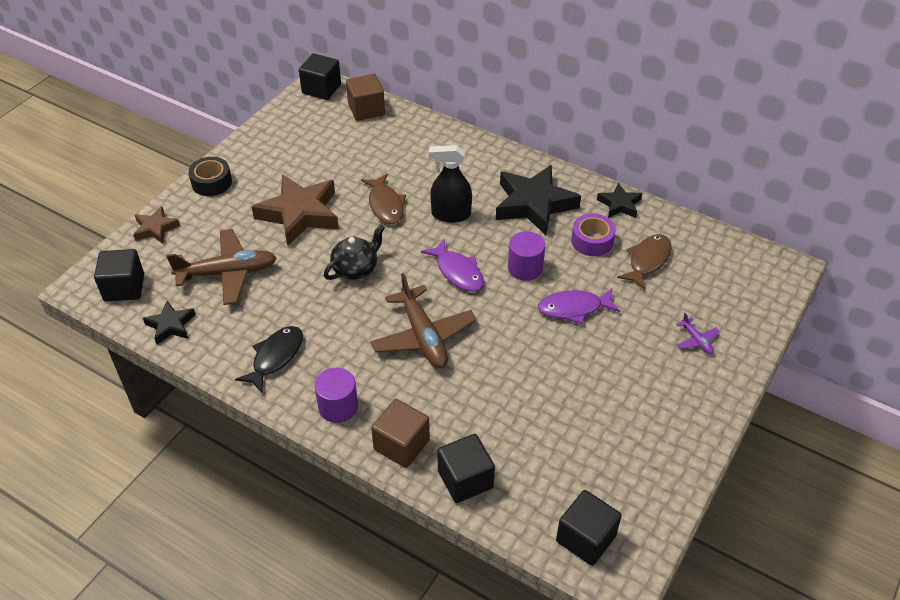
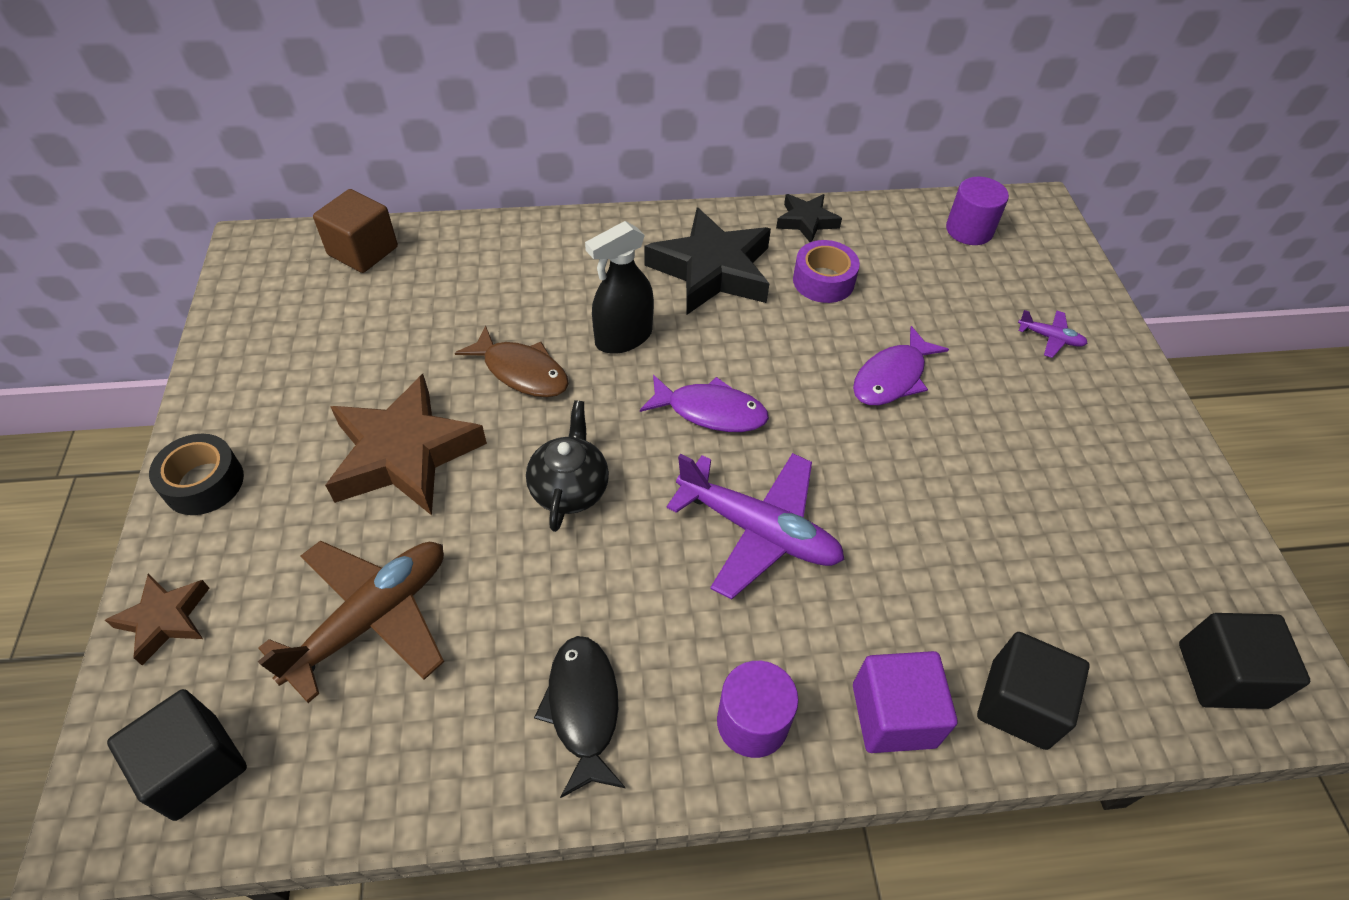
camera: 40 degrees left, 5 degrees up
black star [143,301,195,345] -> none
black cube [299,53,341,100] -> none
brown plane [370,273,476,368] -> purple plane [667,453,845,600]
brown cube [371,399,430,468] -> purple cube [853,651,957,753]
purple cylinder [508,231,545,281] -> purple cylinder moved to [946,177,1009,245]
brown fish [617,234,672,290] -> none

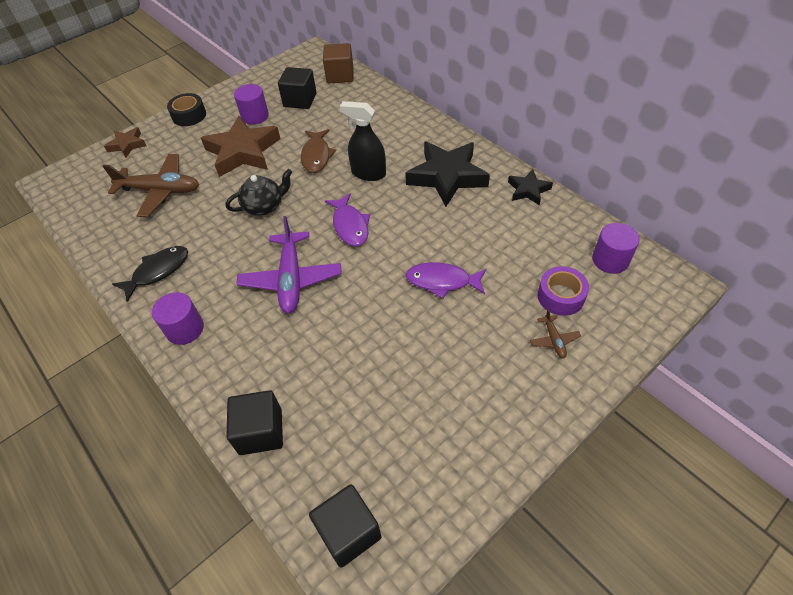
camera: 60 degrees right, 0 degrees up
black cube [107,689,247,821] -> black cube moved to [278,67,317,109]
purple tape [793,240,860,303] -> purple tape moved to [537,266,589,316]
purple cube [853,651,957,753] -> none
purple plane [1018,310,1088,358] -> brown plane [530,309,581,358]
none -> purple cylinder [234,84,269,125]

